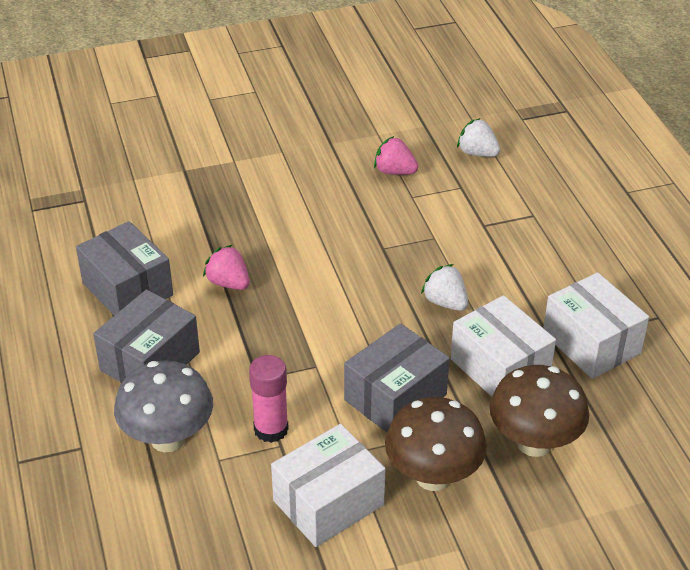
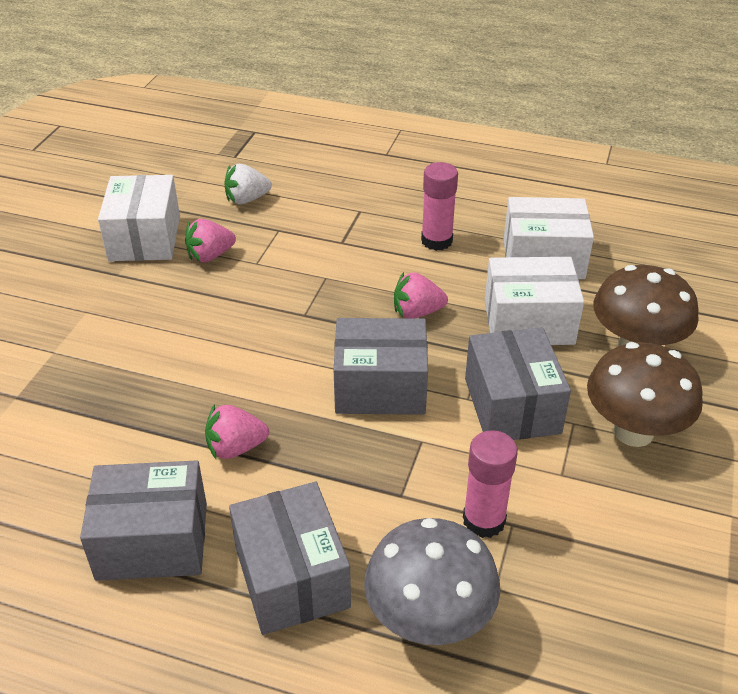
camera: 55 degrees left, 0 degrees up
white box [271,424,385,547] -> white box moved to [98,175,180,261]
white strawberry [421,264,468,311] -> pink strawberry [394,272,448,319]
none -> grey box [334,318,428,415]
none -> pink glue stick [421,162,458,251]

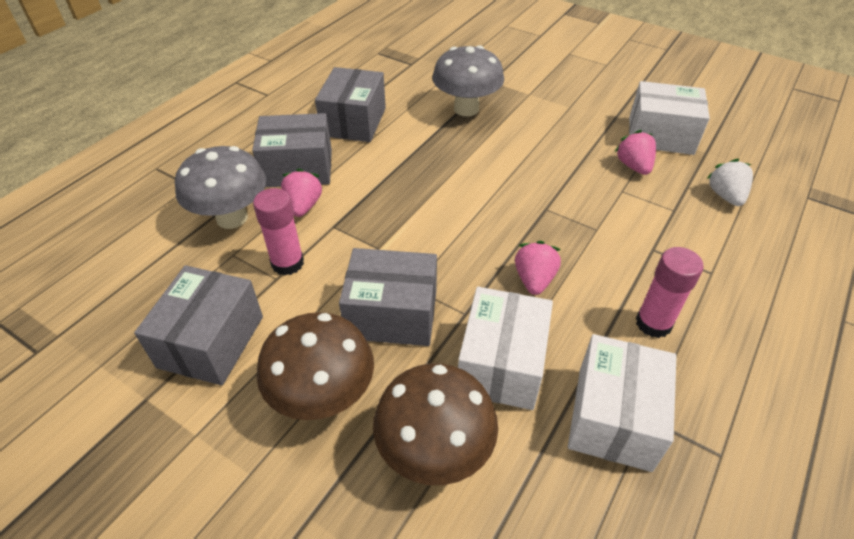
camera: 105 degrees right, 5 degrees up
pink strawberry [205,404,269,459] -> pink strawberry moved to [281,169,322,217]
grey box [334,318,428,415] -> grey box moved to [134,265,263,385]
none -> grey mushroom [432,45,504,116]

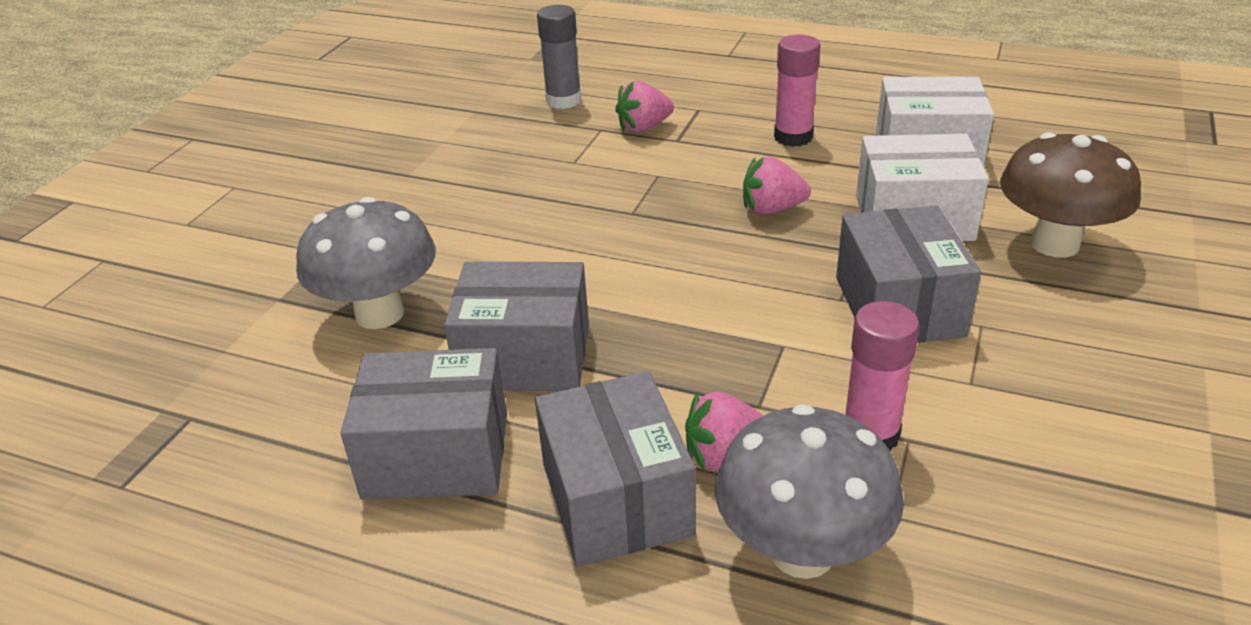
camera: 100 degrees left, 10 degrees down
grey box [134,265,263,385] -> grey box moved to [444,262,589,391]
brown mushroom [257,312,374,420] -> none
pink strawberry [615,130,656,175] -> pink strawberry moved to [615,81,674,132]
white box [629,81,710,155] -> none
white strawberry [706,159,753,206] -> grey glue stick [537,5,581,109]

